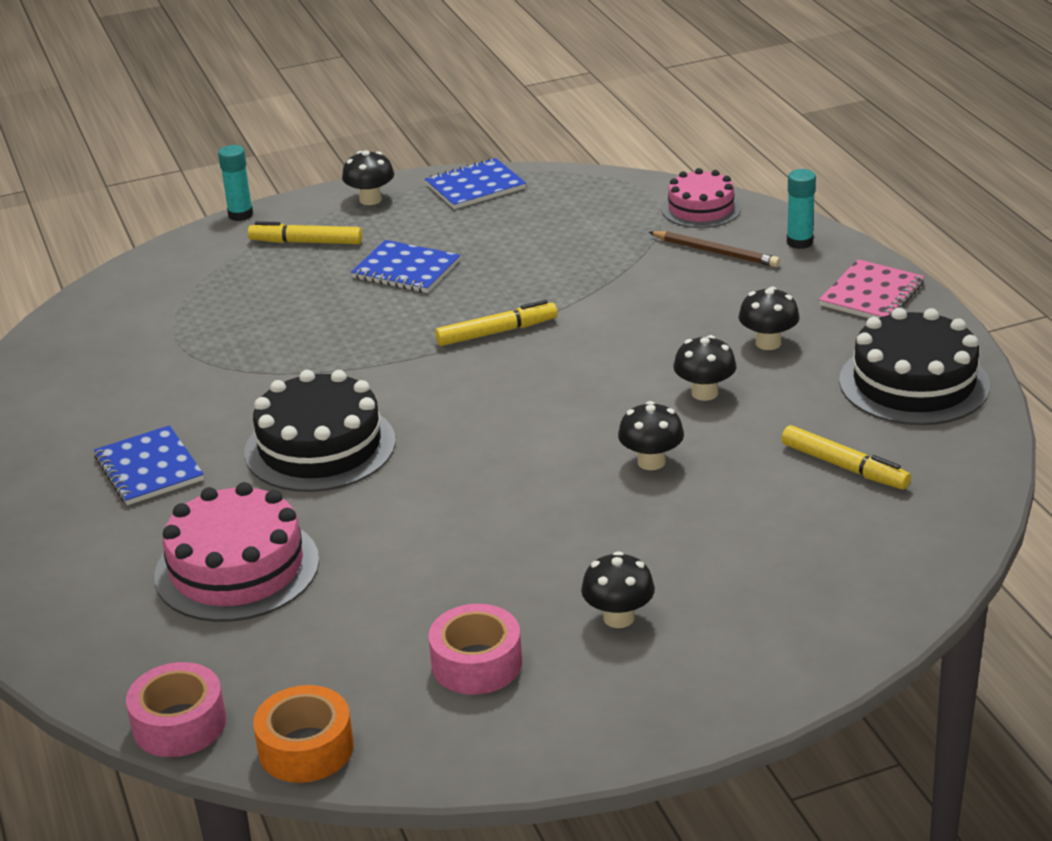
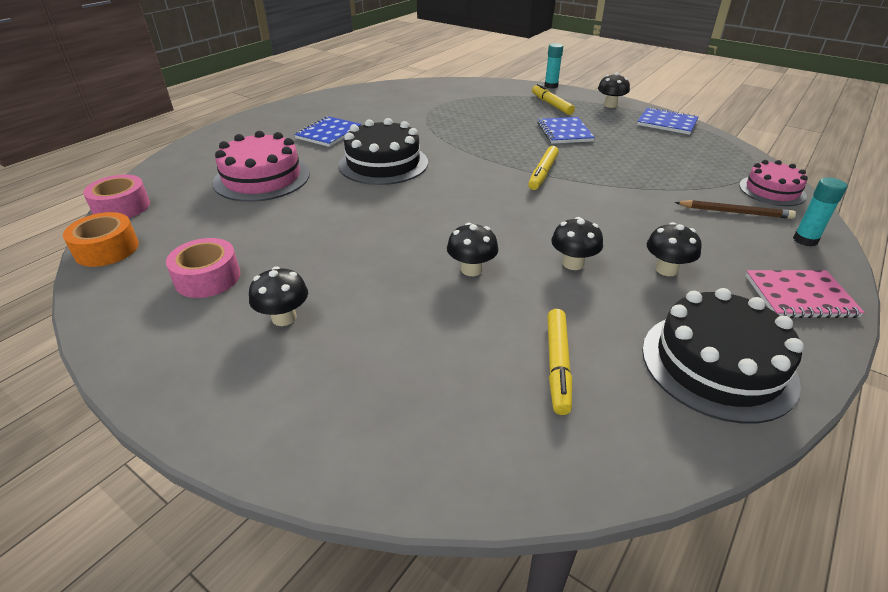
camera: 55 degrees right, 5 degrees up
yellow marker [435,300,557,346] -> yellow marker turned 75 degrees clockwise [528,146,559,190]
brown pencil [649,231,780,267] -> brown pencil turned 75 degrees counterclockwise [674,200,796,219]

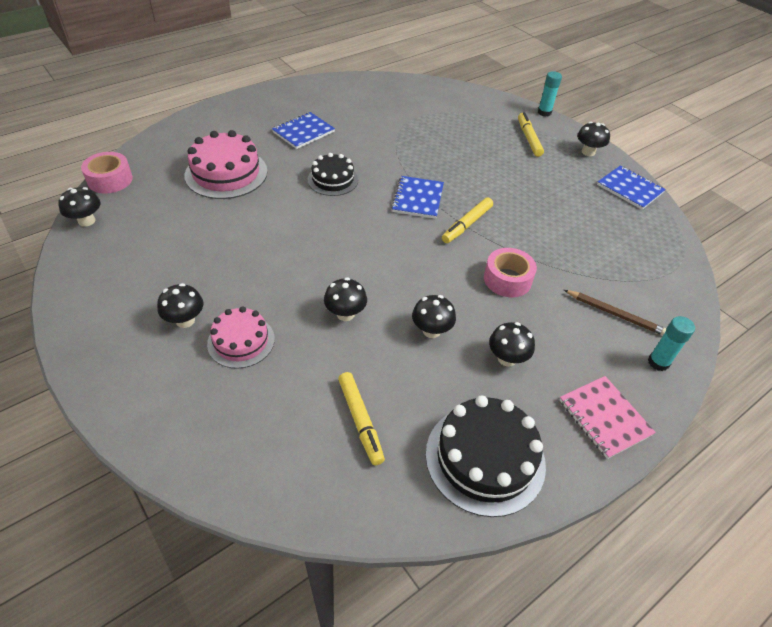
camera: 15 degrees right, 10 degrees up
orange tape [63,212,139,267] -> black mushroom [58,187,101,227]
pink tape [166,238,240,298] -> pink tape moved to [484,248,537,297]
black cake [338,118,428,185] -> black cake [307,153,358,196], size x0.63
blue notebook [537,117,595,144] -> blue notebook moved to [391,176,444,219]
yellow marker [547,309,572,415] -> yellow marker turned 45 degrees counterclockwise [338,372,385,465]
pink cake [739,160,808,206] -> pink cake moved to [207,306,275,369]
pink notebook [745,270,865,318] -> pink notebook turned 45 degrees clockwise [560,376,656,459]

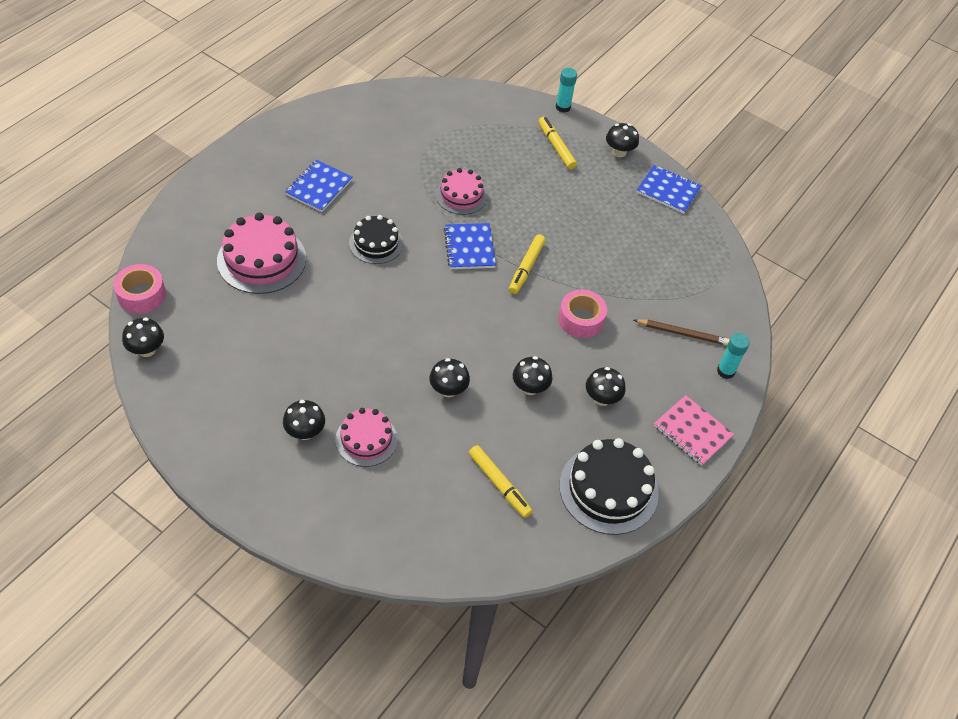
camera: 20 degrees left, 5 degrees up
none -> pink cake [436,168,487,215]

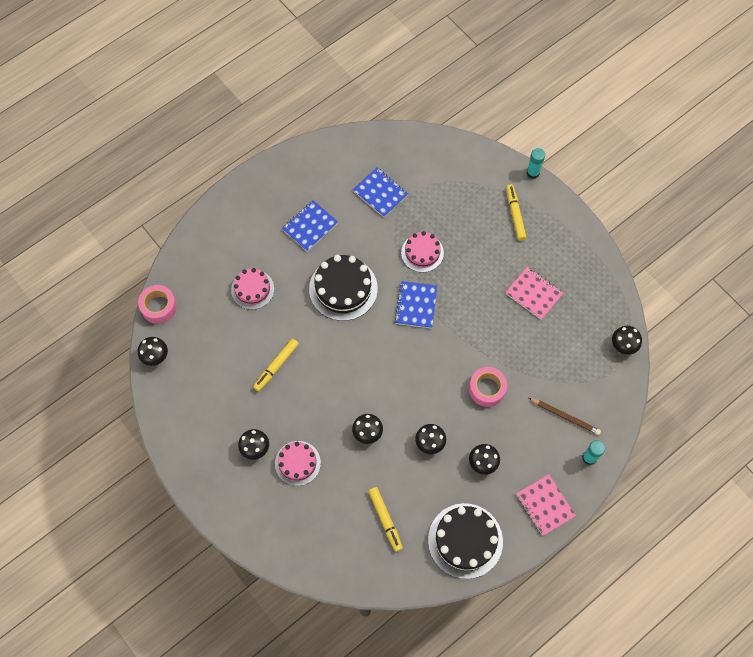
camera: 20 degrees right, 15 degrees up
pink cake [217,213,306,294] -> pink cake [231,268,274,310], size x0.63
black cake [349,215,403,264] -> black cake [309,255,378,321], size x1.59
yellow marker [509,234,546,294] -> yellow marker moved to [253,338,299,391]
black mushroom [606,123,639,157] -> black mushroom moved to [612,326,642,355]
blue notebook [637,165,702,213] -> blue notebook moved to [353,168,408,217]
none -> pink notebook [505,267,563,320]

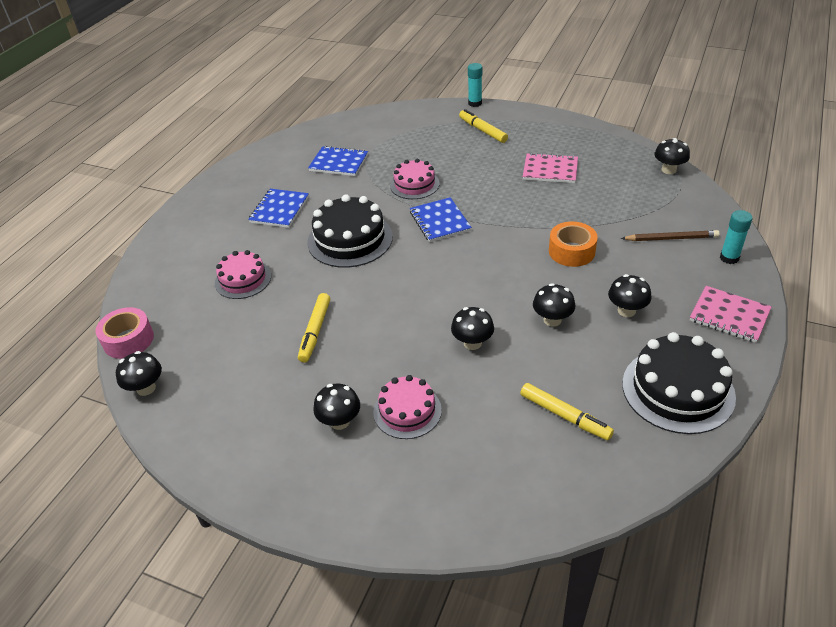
camera: 25 degrees left, 25 degrees down
pink tape [469,367,507,407] -> orange tape [549,221,598,267]

